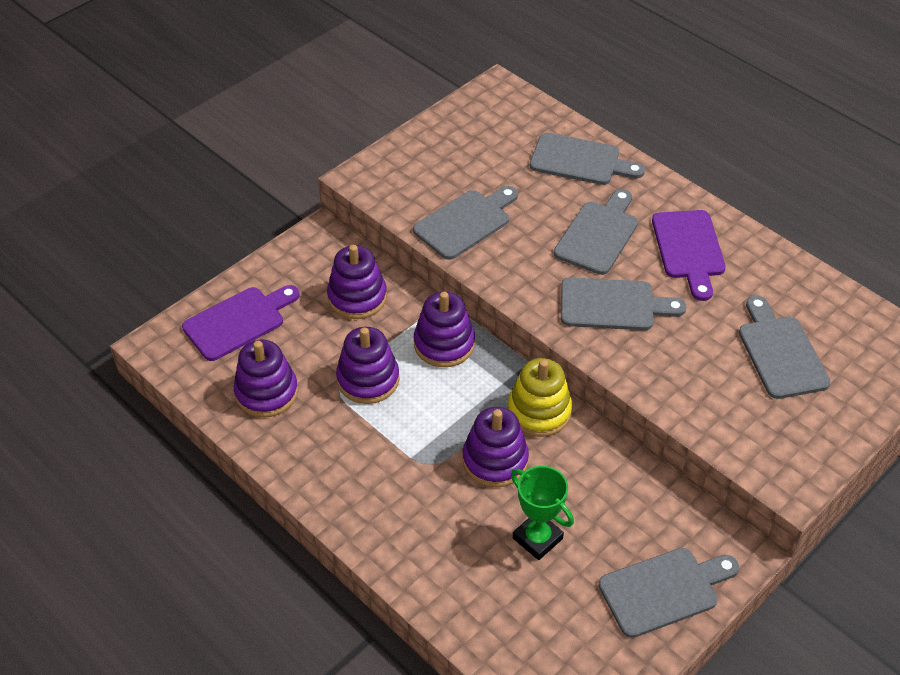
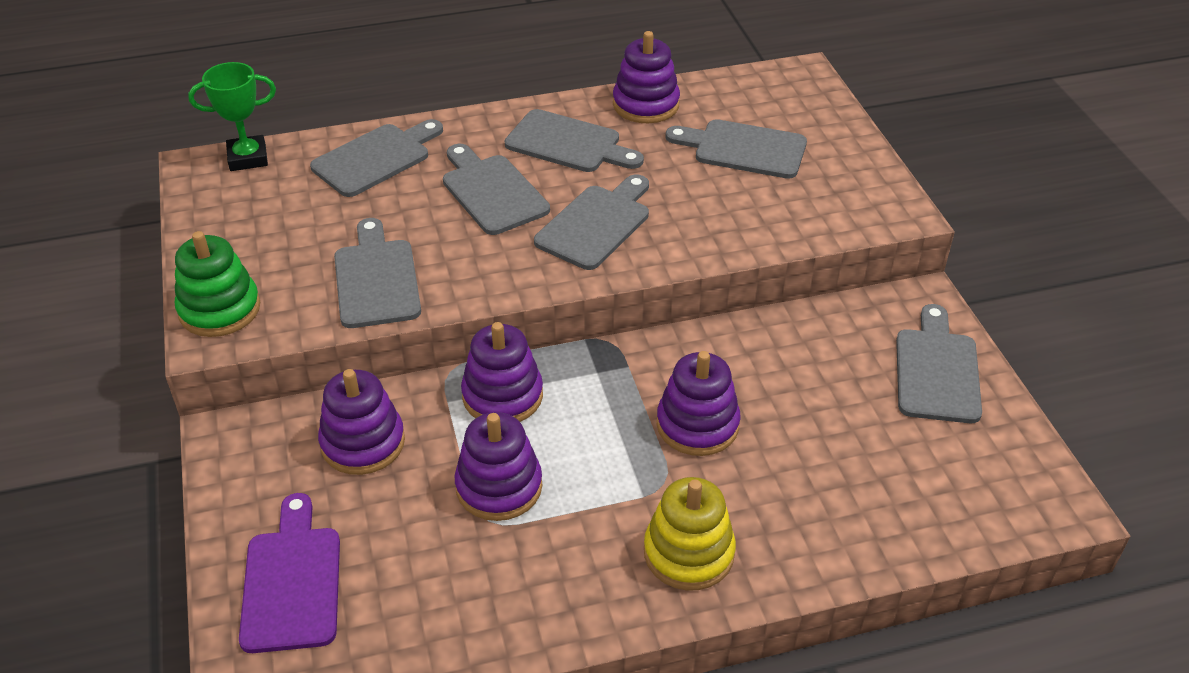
camera: 60 degrees left, 5 degrees down
purple stacking toy [233,339,298,417] -> purple stacking toy moved to [613,31,680,123]
yellow stacking toy [508,358,572,437] -> yellow stacking toy moved to [644,477,736,590]
green trophy [511,466,574,560] -> green trophy moved to [188,62,276,171]
purple cutting board [652,210,726,301] -> grey cutting board [505,109,644,172]
none -> green stacking toy [175,231,260,337]

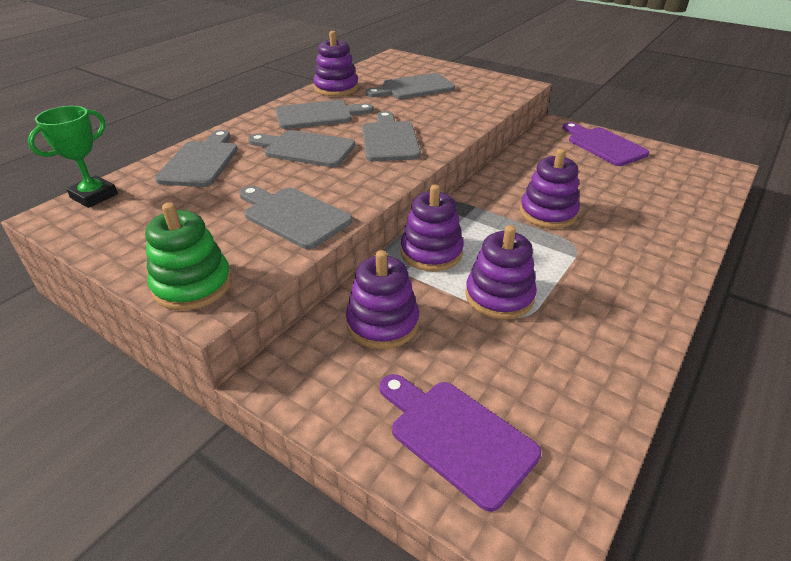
camera: 40 degrees left, 5 degrees down
yellow stacking toy [644,477,736,590] -> none
grey cutting board [896,304,982,423] -> purple cutting board [563,122,649,166]

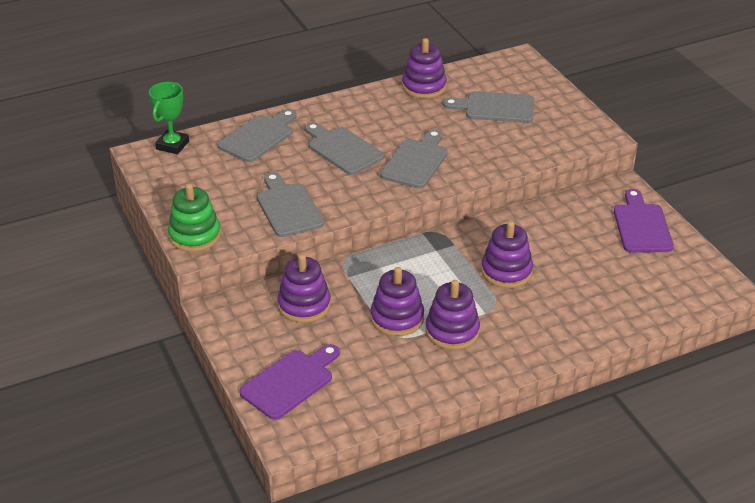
camera: 30 degrees right, 0 degrees up
green trophy [28,106,118,208] -> green trophy turned 45 degrees counterclockwise [149,82,189,154]
grey cutting board [275,100,374,129] -> none
purple cutting board [379,374,541,512] -> purple cutting board turned 60 degrees clockwise [239,344,340,420]
purple stacking toy [401,185,464,271] -> purple stacking toy moved to [426,280,480,350]

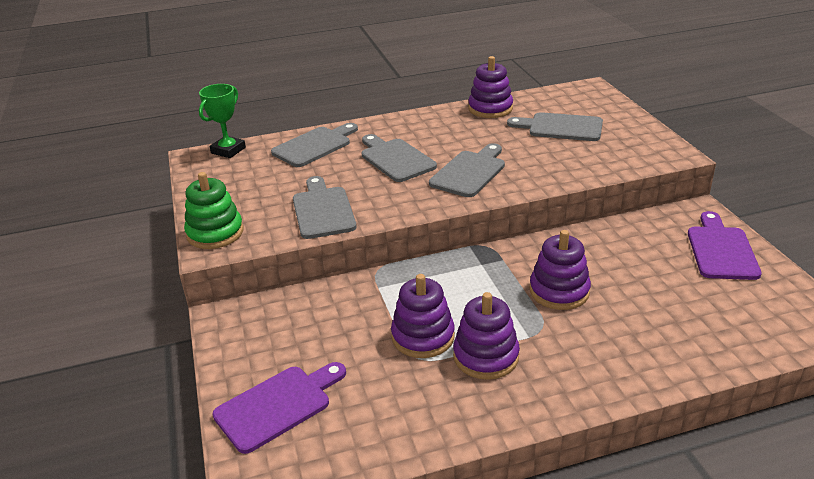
camera: 10 degrees right, 5 degrees down
purple stacking toy [277,254,331,323] -> none

